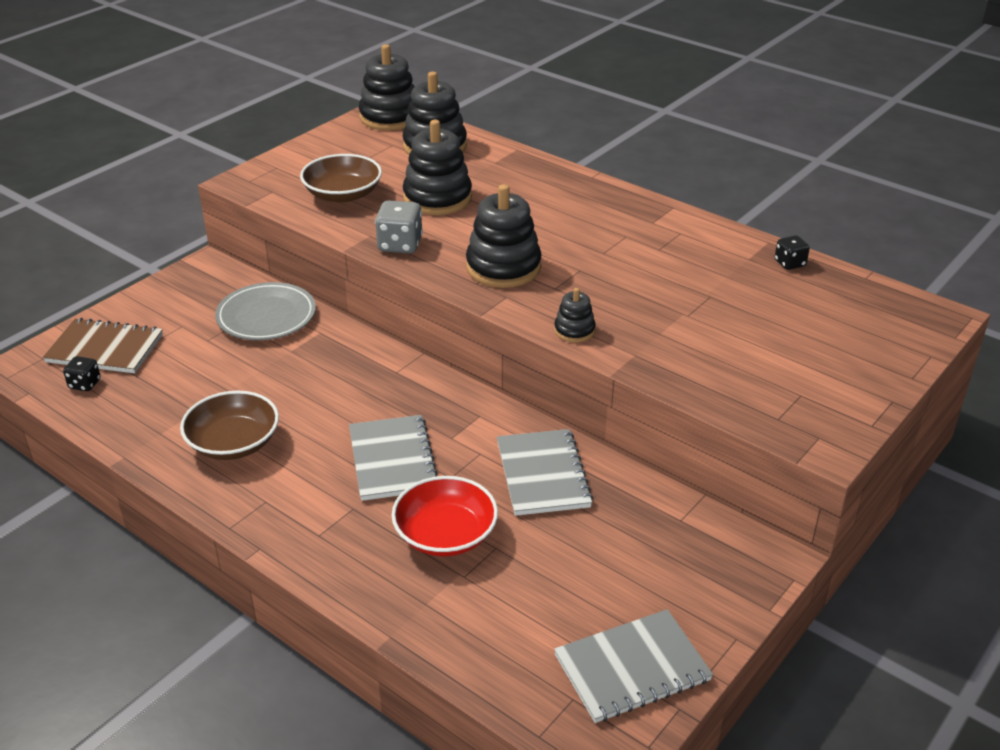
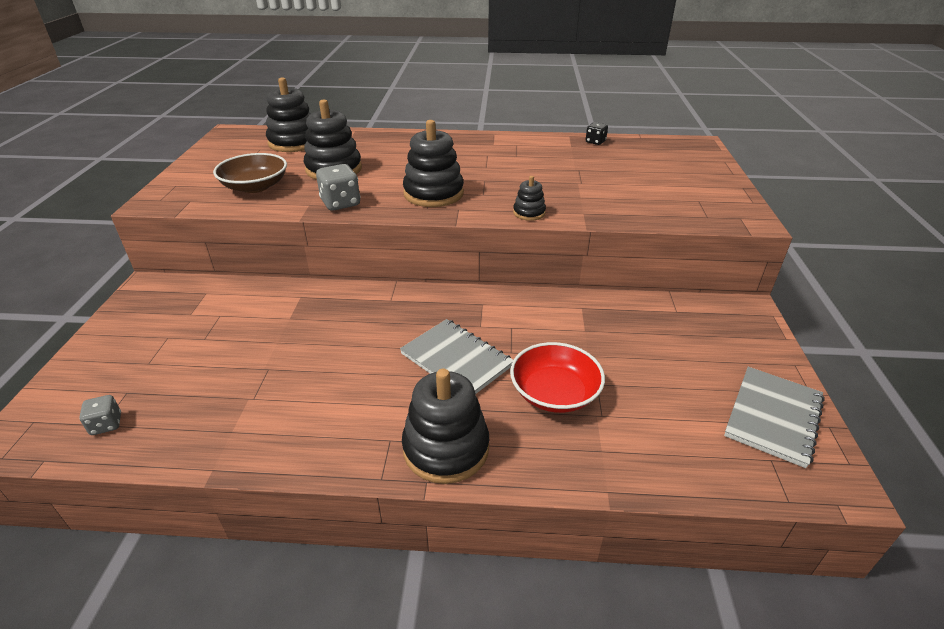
camera: 35 degrees left, 0 degrees up
brown notebook [43,318,163,373] -> none
black dice [63,356,101,391] -> grey dice [79,395,121,435]
brown bowl [180,391,279,460] -> none
grey plate [215,282,316,340] -> none
black stacking toy [359,44,415,130] -> black stacking toy moved to [402,369,489,484]
grey notebook [497,429,593,516] -> none

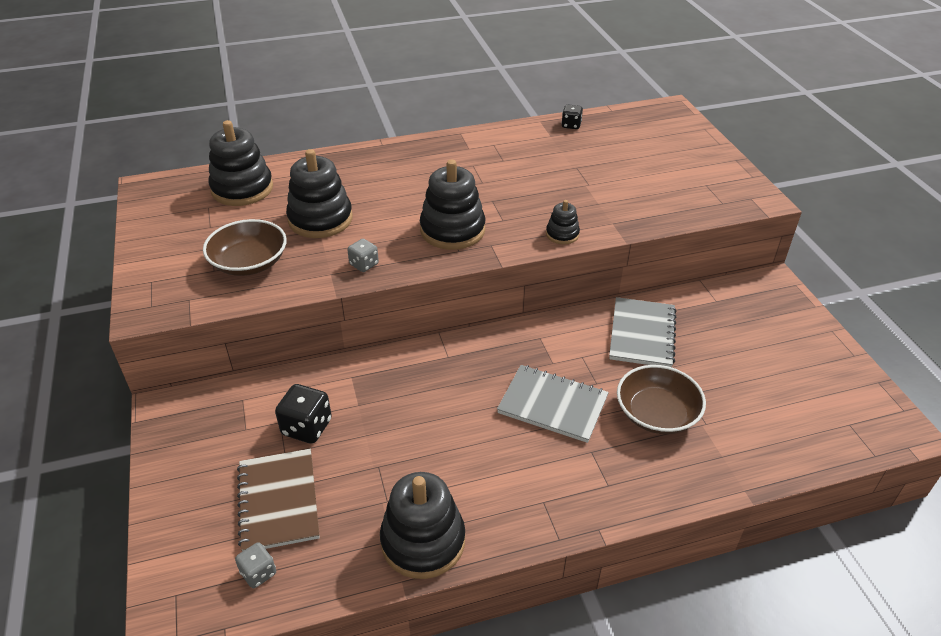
camera: 20 degrees left, 5 degrees up
grey dice [316,164,360,211] -> grey dice [347,239,379,272], size x0.61
black stacking toy [402,369,489,484] -> black stacking toy moved to [380,472,465,579]
red bowl [510,342,605,413] -> brown bowl [617,365,706,434]
grey notebook [724,367,825,468] -> grey notebook moved to [609,297,677,367]
none -> brown notebook [237,449,320,552]
none -> black dice [275,384,332,444]

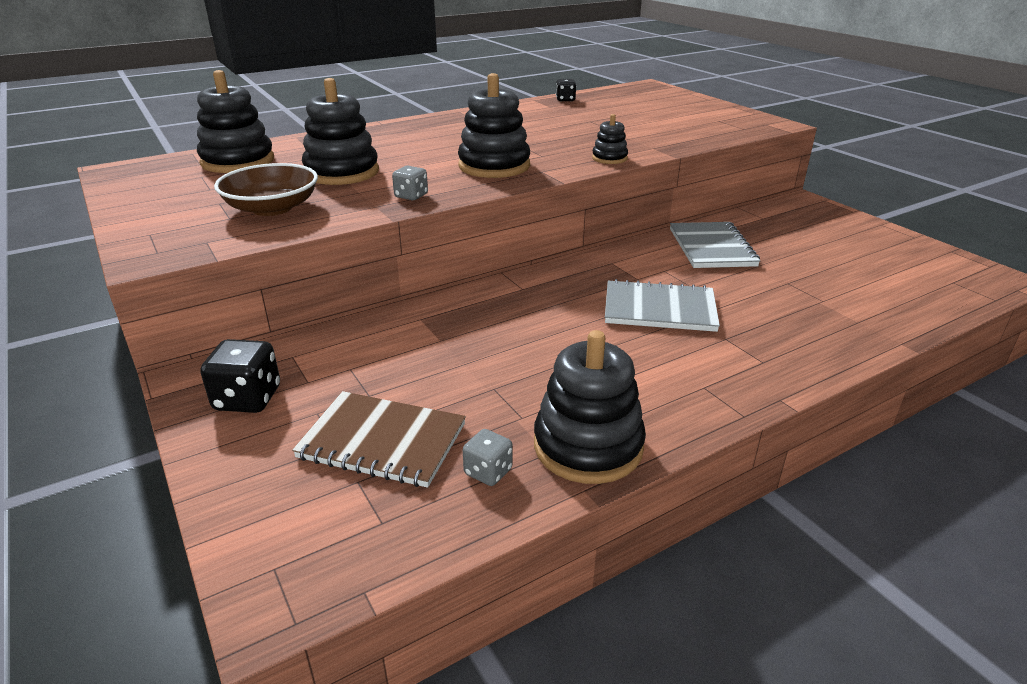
camera: 15 degrees left, 10 degrees down
grey dice [235,542,276,588] -> grey dice moved to [463,429,513,486]
brown notebook [237,449,320,552] -> brown notebook turned 45 degrees counterclockwise [292,391,466,488]
black dice [275,384,332,444] -> black dice moved to [200,339,280,413]
brown bowl [617,365,706,434] -> none

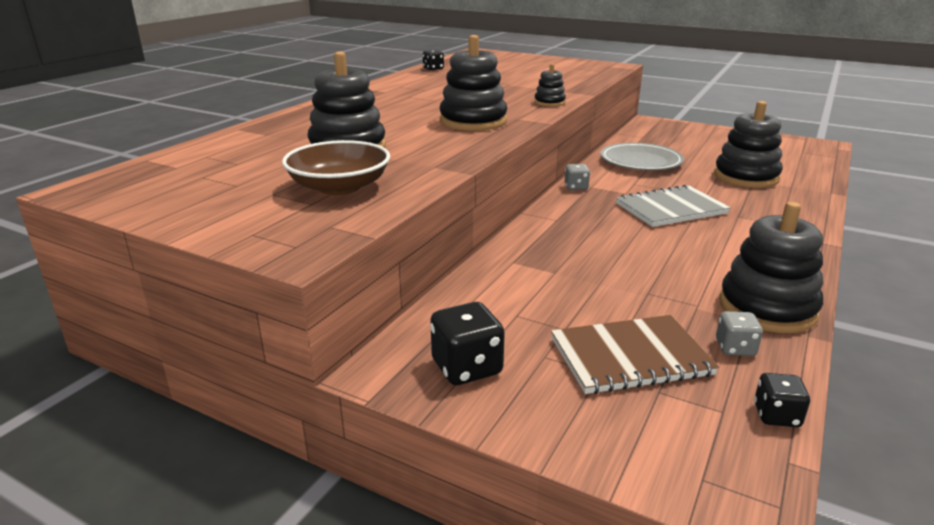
camera: 30 degrees left, 5 degrees down
black stacking toy [197,70,274,173] -> black stacking toy moved to [714,101,783,188]
grey dice [392,166,428,200] -> grey dice moved to [565,164,590,190]
grey notebook [670,222,760,268] -> grey plate [600,143,684,170]
none -> black dice [754,373,810,427]

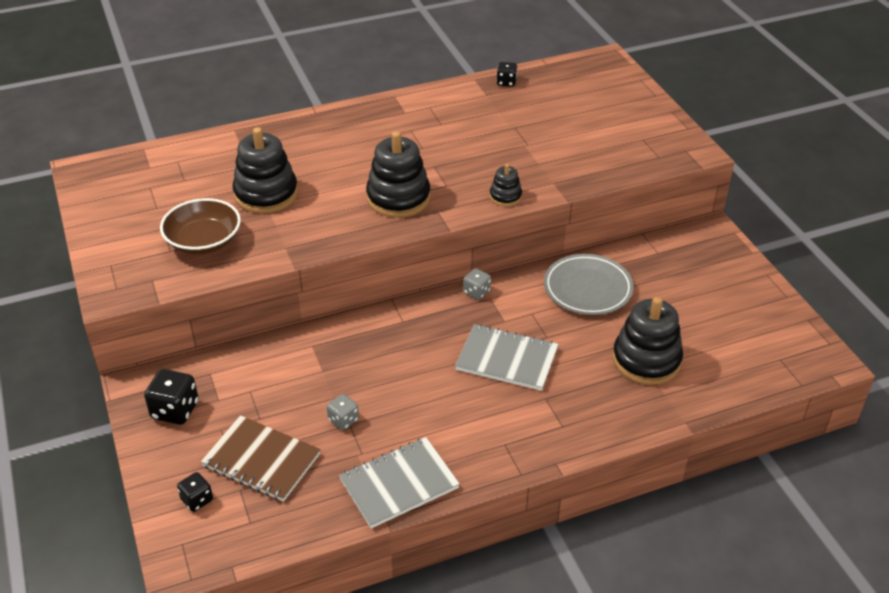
camera: 40 degrees right, 15 degrees up
grey dice [716,311,763,356] -> grey dice moved to [327,394,359,430]
black stacking toy [719,202,823,333] -> grey notebook [339,437,460,528]
black dice [754,373,810,427] -> black dice moved to [177,472,213,512]

